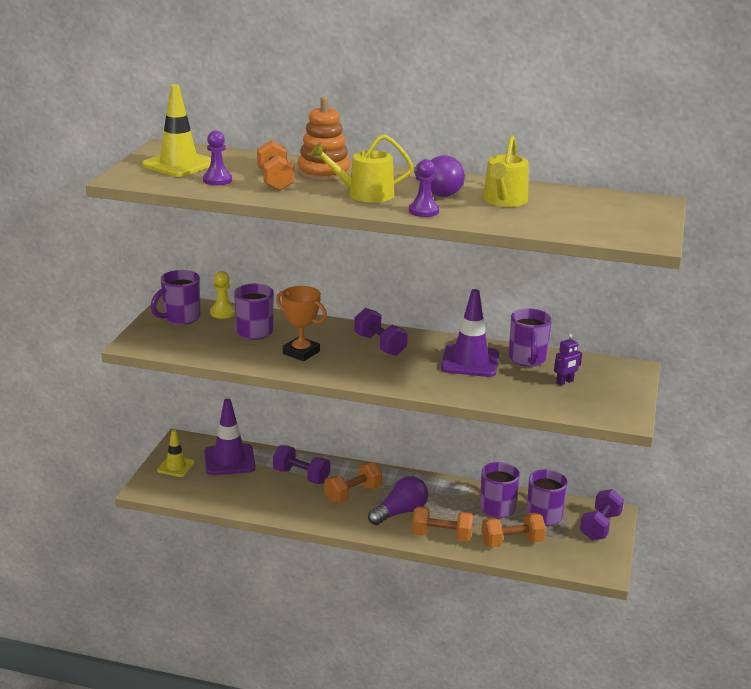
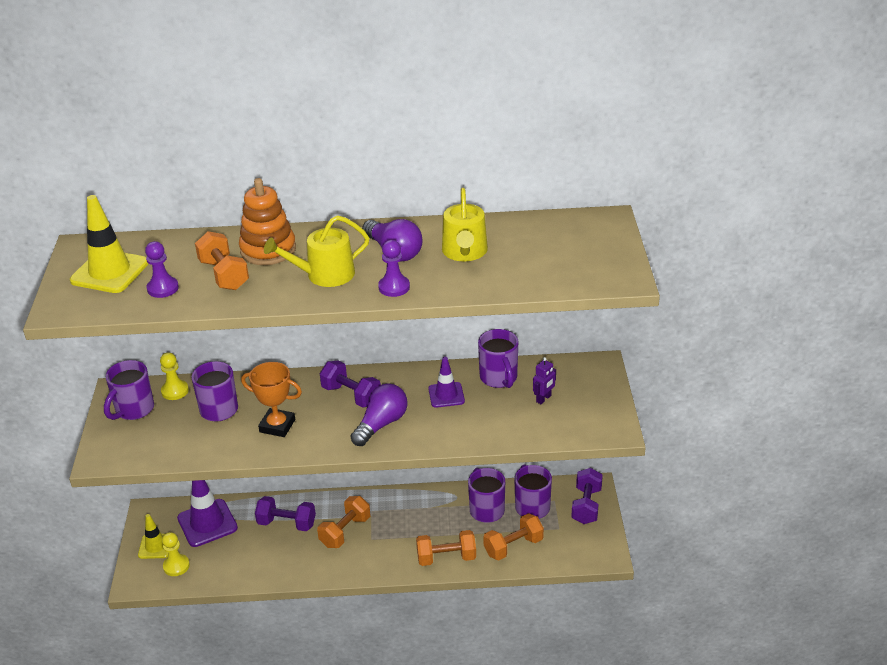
camera: 15 degrees left, 10 degrees up
purple light bulb [368,476,428,525] -> purple light bulb moved to [351,383,407,446]
purple traffic cone [441,289,499,377] -> purple traffic cone [428,357,465,408], size x0.61
none -> yellow pawn [162,532,190,576]

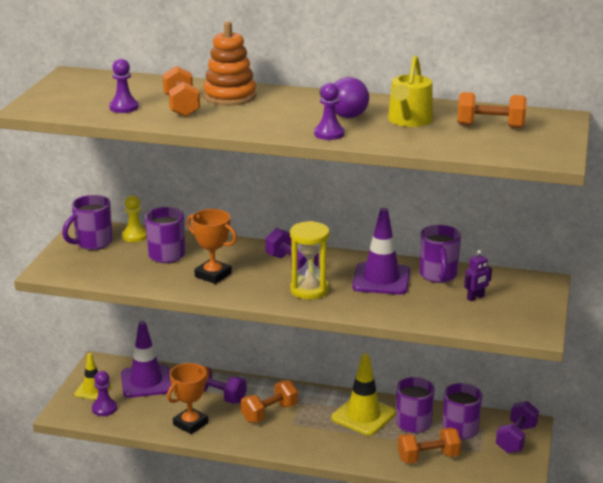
camera: 15 degrees right, 10 degrees down
yellow traffic cone [70,195,148,293] -> yellow traffic cone moved to [331,353,396,436]
yellow pawn [162,532,190,576] -> purple pawn [92,371,117,416]
yellow watering can [264,215,369,287] -> none
purple light bulb [351,383,407,446] -> yellow hourglass [290,221,330,299]
orange dumbbell [416,530,476,566] -> orange dumbbell moved to [458,92,527,128]
purple traffic cone [428,357,465,408] -> purple traffic cone [352,208,410,295], size x1.64
none -> orange trophy [167,363,210,434]

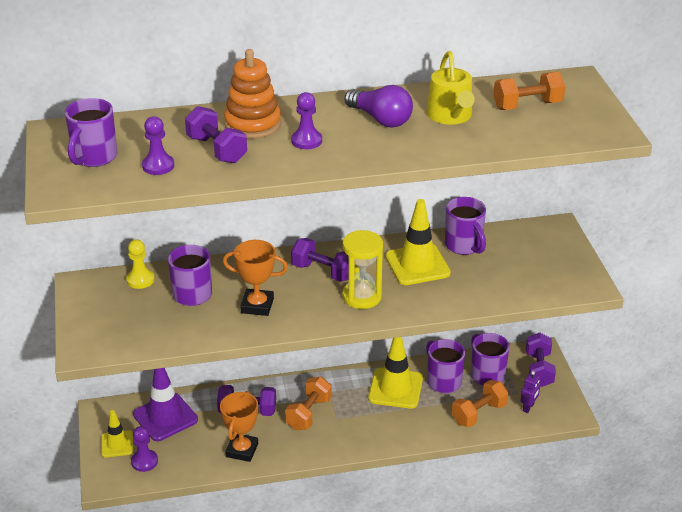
camera: 25 degrees left, 10 degrees up
purple mug [62,195,113,250] -> purple mug moved to [65,98,117,167]
orange dumbbell [163,66,200,117] -> purple dumbbell [185,106,247,163]
purple pawn [314,83,344,140] -> purple pawn moved to [291,92,322,149]
purple traffic cone [352,208,410,295] -> yellow traffic cone [385,199,451,285]
purple robot [464,250,492,301] -> purple robot moved to [521,371,540,413]

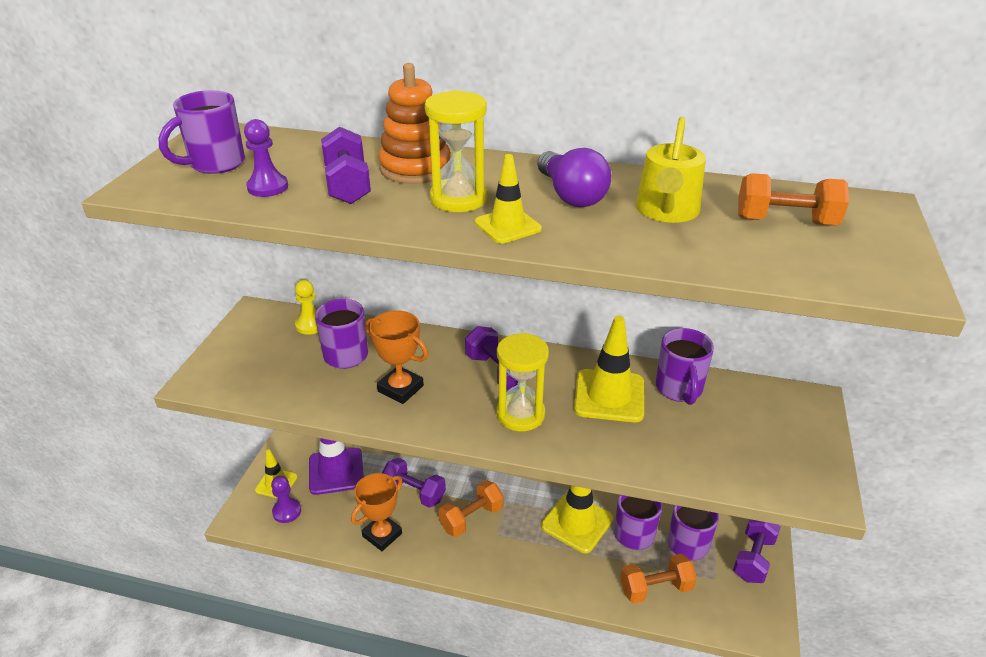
camera: 25 degrees right, 0 degrees up
purple pawn [291,92,322,149] -> yellow hourglass [425,90,487,212]
purple robot [521,371,540,413] -> none
none -> yellow traffic cone [475,154,542,244]

